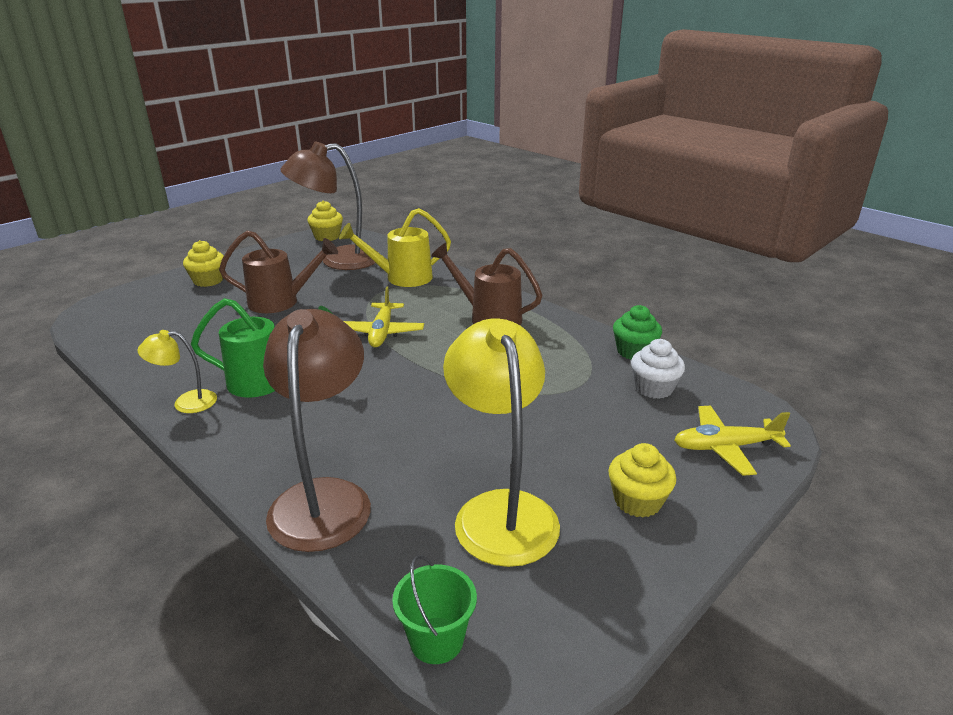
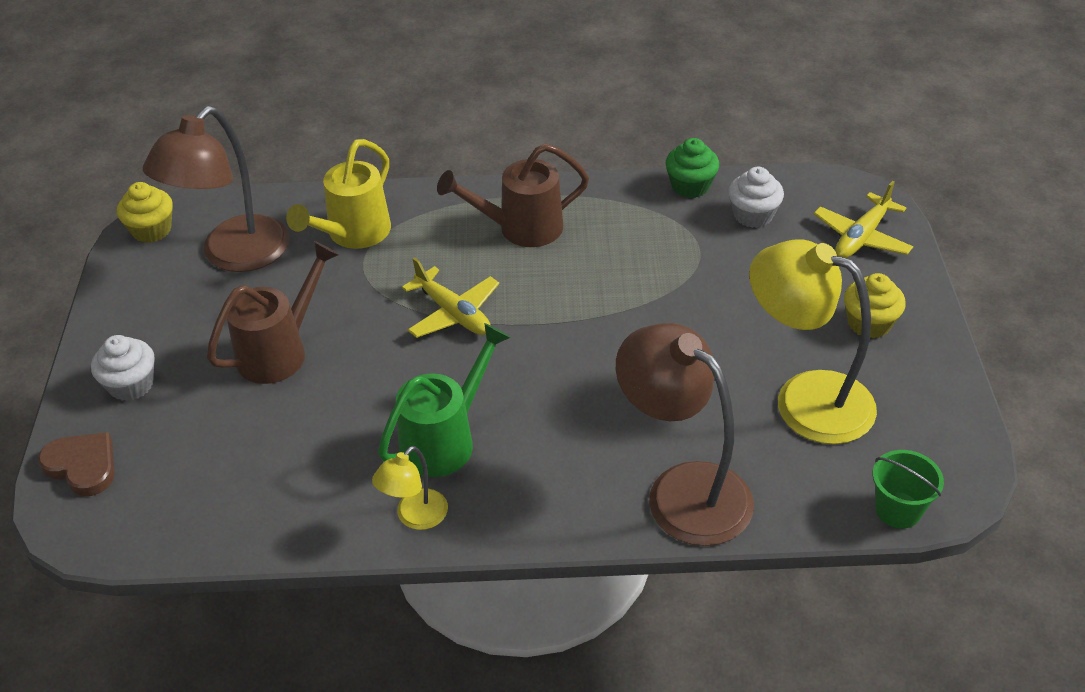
camera: 45 degrees left, 15 degrees up
yellow cupcake [183,240,224,287] -> white cupcake [91,335,155,401]
none -> brown heart [38,432,115,496]

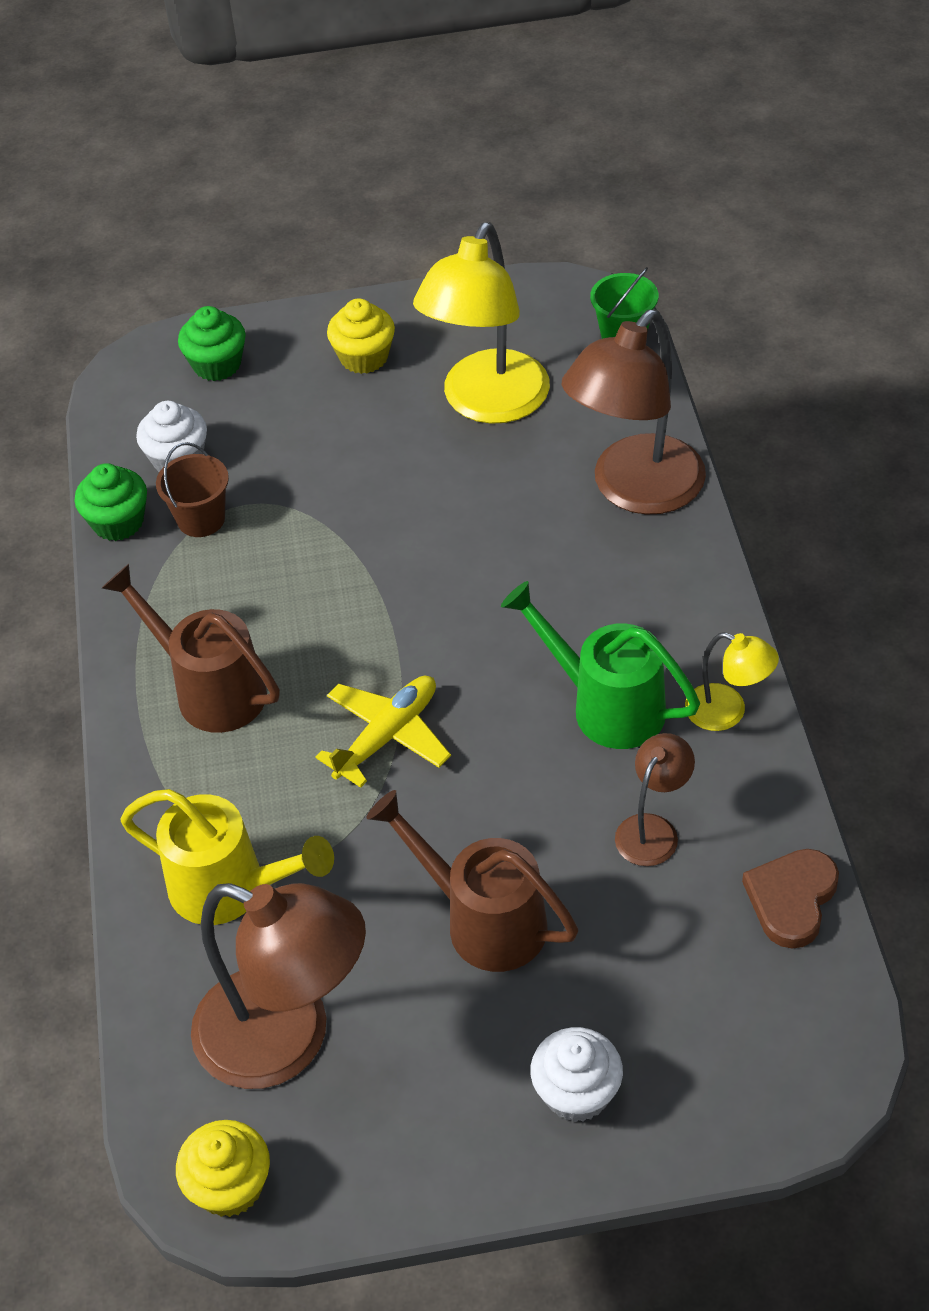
camera: 95 degrees left, 5 degrees up
brown heart [38,432,115,496] -> brown heart moved to [742,849,839,949]
brown watering can [437,143,589,247] -> brown watering can turned 150 degrees clockwise [102,564,280,733]
yellow plane [814,181,913,258] -> green cupcake [178,306,246,381]
none -> brown bucket [156,442,229,537]
none -> brown lamp [615,733,695,866]

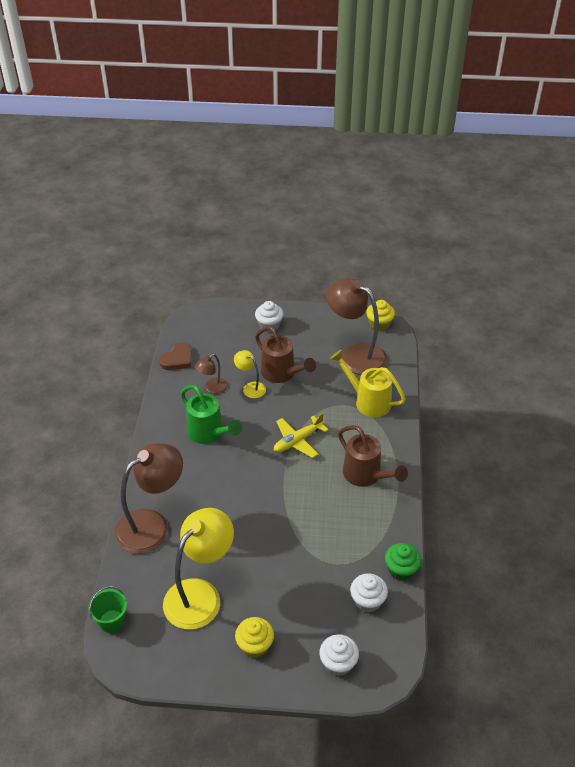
camera: 170 degrees left, 5 degrees down
brown bucket [156,442,229,537] -> none
green cupcake [178,306,246,381] -> white cupcake [319,634,359,676]
yellow lamp [685,632,779,731] -> yellow lamp moved to [234,350,266,398]

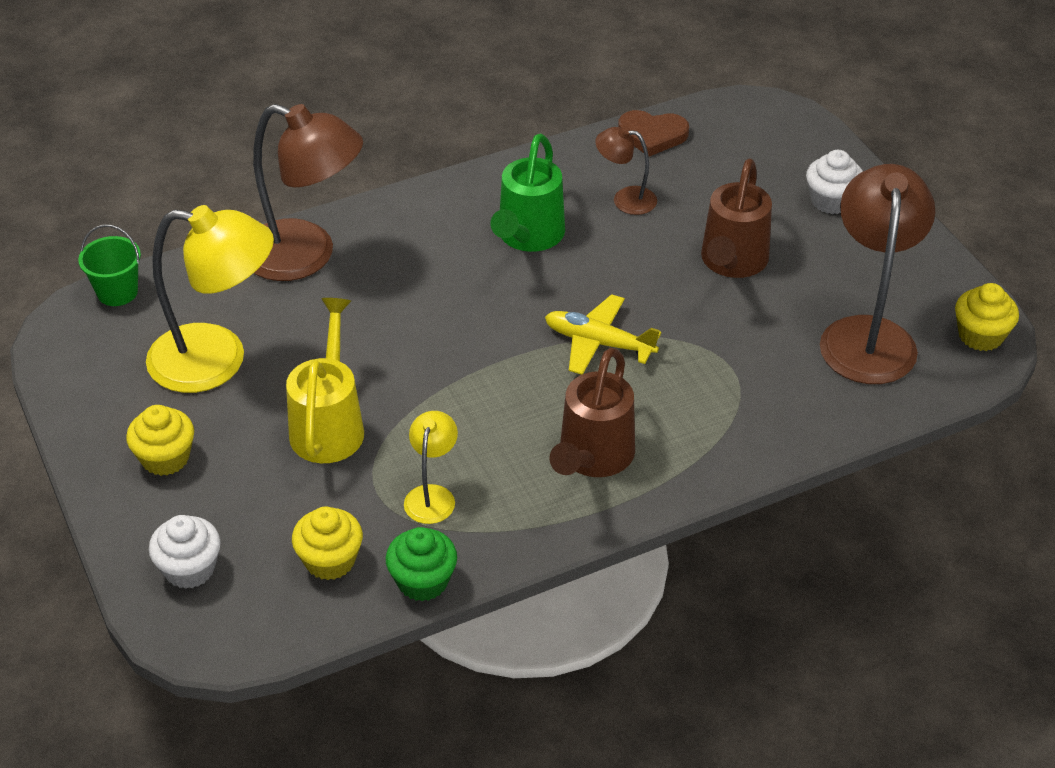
camera: 60 degrees right, 0 degrees up
yellow lamp [234,350,266,398] -> yellow lamp moved to [404,411,458,524]
yellow watering can [330,350,406,417] -> yellow watering can moved to [286,298,364,463]
white cupcake [350,574,388,613] -> yellow cupcake [292,507,363,580]

